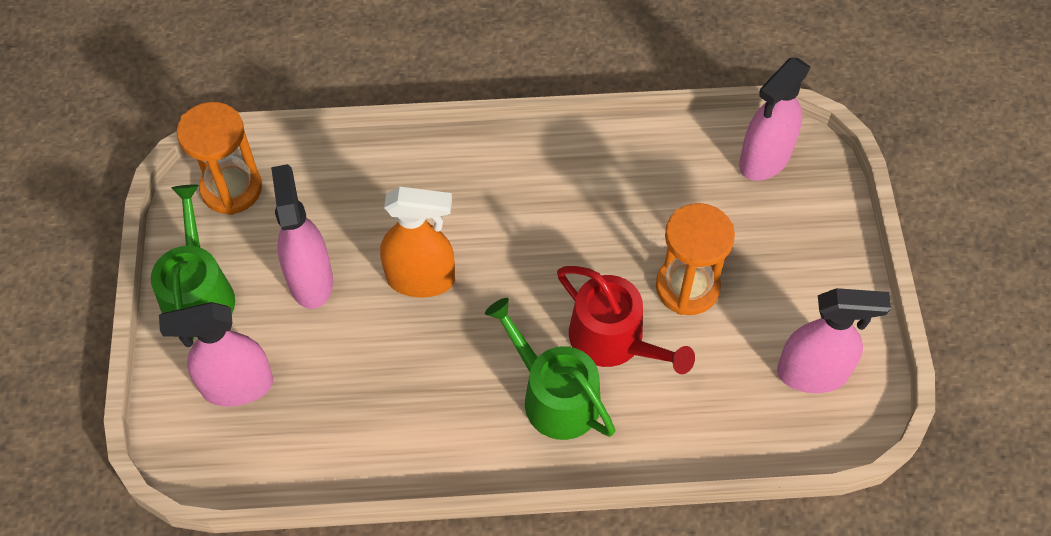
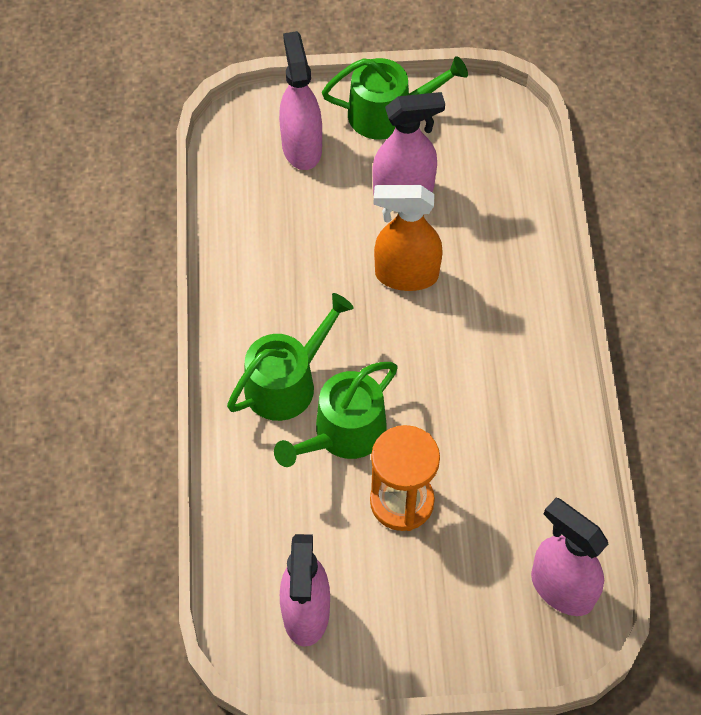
camera: 90 degrees right, 0 degrees up
orange hourglass [177,102,262,215] -> none
orange spray bottle [380,187,455,297] -> orange spray bottle turned 90 degrees clockwise [374,185,443,291]
red watering can [557,266,695,374] -> green watering can [274,362,398,467]

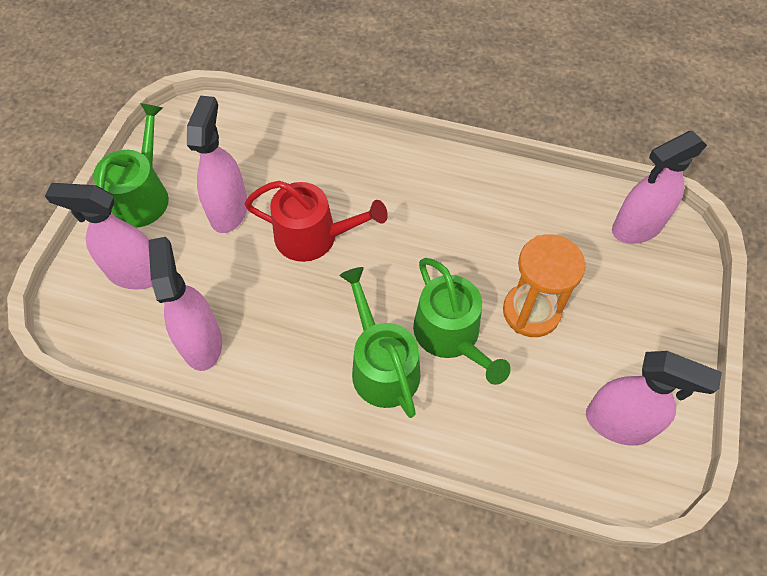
camera: 70 degrees left, 0 degrees up
orange spray bottle [374,185,443,291] -> red watering can [245,181,388,262]
none -> pink spray bottle [148,237,222,371]

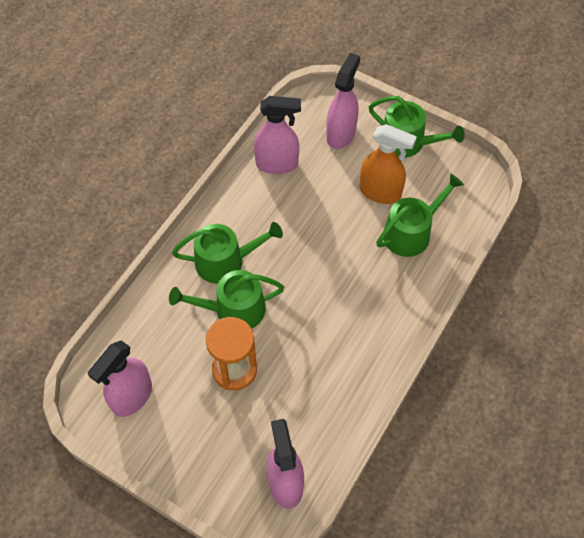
camera: 105 degrees right, 0 degrees up
pink spray bottle [187,95,247,233] -> orange spray bottle [359,124,417,204]
red watering can [245,181,388,262] -> none
none -> green watering can [376,174,464,257]

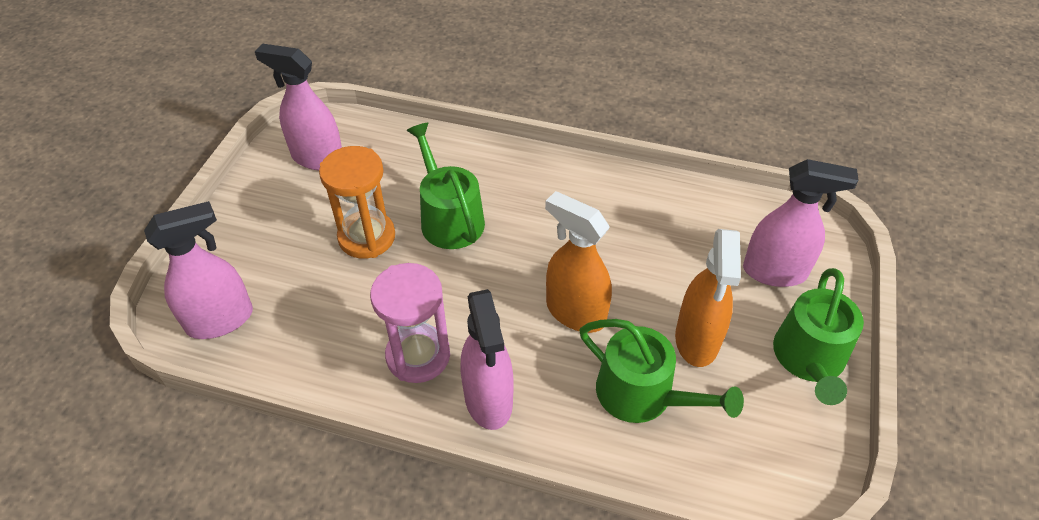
camera: 75 degrees right, 10 degrees down
green watering can [172,222,283,284] -> none
pink spray bottle [254,96,301,174] -> pink spray bottle moved to [461,289,513,430]
none -> pink hourglass [370,263,450,383]
none -> orange spray bottle [545,191,612,333]

